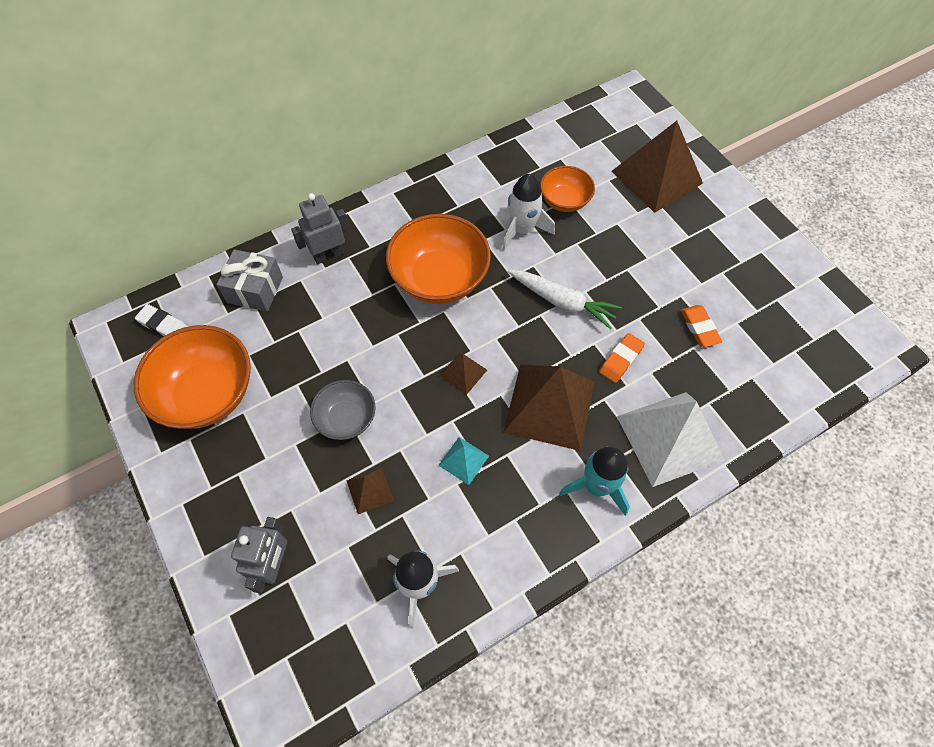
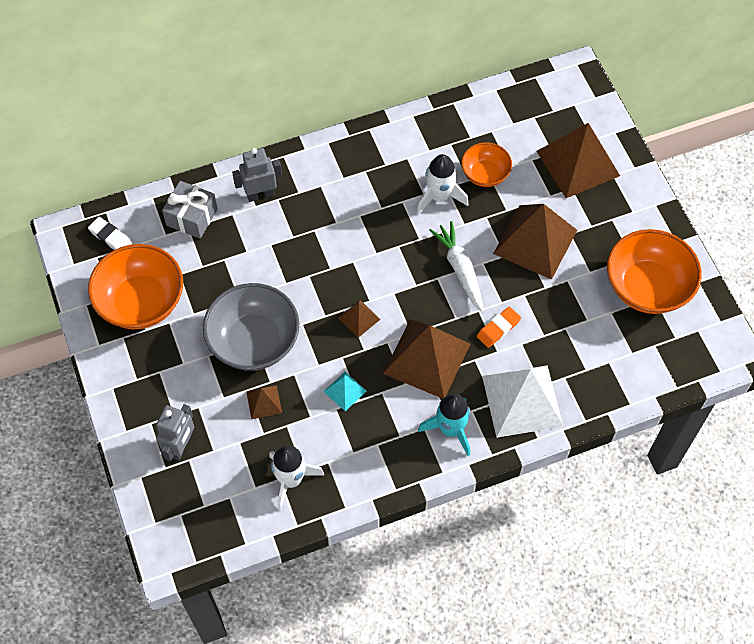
camera: 10 degrees right, 0 degrees up
grey bowl [310,380,376,440] -> grey bowl [203,283,299,371], size x1.75
orange bowl [386,214,491,304] -> orange bowl moved to [607,229,702,314]
white carrot [508,270,622,329] -> white carrot turned 150 degrees counterclockwise [429,221,484,313]
orange eraser [681,305,722,347] -> none
none -> brown pyramid [493,204,577,280]

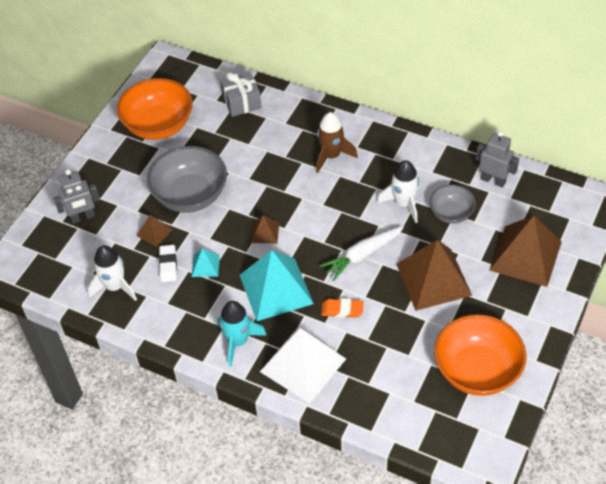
camera: 50 degrees right, 10 degrees down
white eraser [88,217,132,250] -> white eraser moved to [159,245,177,282]
grey robot [232,148,282,202] -> grey robot moved to [476,131,519,188]
brown pyramid [383,319,470,399] -> turquoise pyramid [240,250,314,321]
white carrot [429,221,484,313] -> white carrot turned 150 degrees counterclockwise [320,226,404,281]
orange bowl [461,142,512,187] -> grey bowl [429,185,476,224]
none -> brown rocket [316,112,358,173]

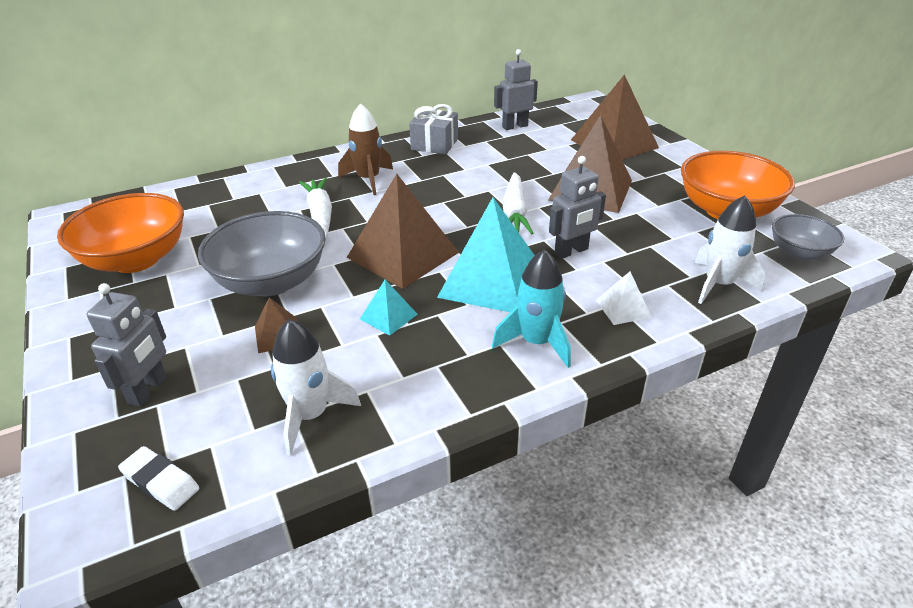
camera: 55 degrees left, 15 degrees down
white eraser [159,245,177,282] -> white eraser moved to [118,446,199,511]
grey gift [220,71,262,117] -> grey gift moved to [409,104,458,154]
brown pyramid [251,215,279,244] -> brown pyramid [347,174,459,289], size x2.18
white pyramid [260,328,346,404] -> white pyramid [596,272,652,325], size x0.46
orange eraser [321,299,364,318] -> grey robot [549,156,606,259]
white rocket [377,160,419,223] -> white rocket moved to [695,195,765,304]
grey bowl [429,185,476,224] -> grey bowl moved to [772,214,844,260]
none -> white carrot [299,178,332,240]

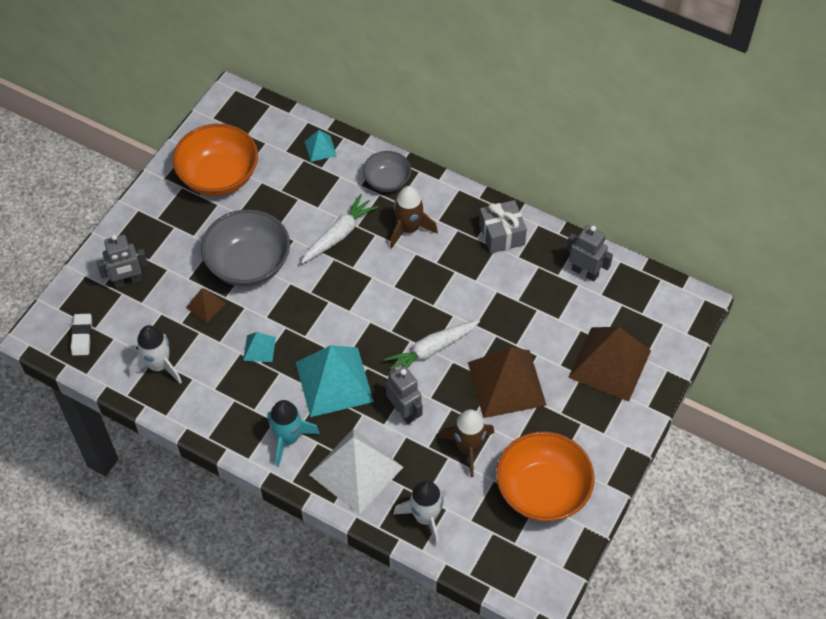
camera: 55 degrees right, 20 degrees up
brown pyramid [347,174,459,289] -> none
grey robot [549,156,606,259] -> grey robot turned 150 degrees counterclockwise [386,366,423,424]
white pyramid [596,272,652,325] -> white pyramid [309,429,403,515], size x2.18
grey bowl [772,214,844,260] -> grey bowl moved to [363,151,411,192]
none -> turquoise pyramid [305,130,337,162]
none -> brown rocket [439,409,494,477]

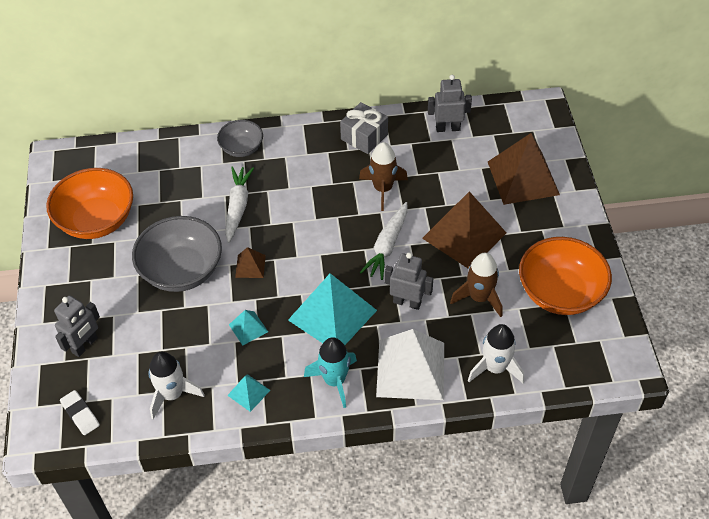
camera: 35 degrees left, 5 degrees down
brown pyramid [186,288,226,322] -> brown pyramid moved to [235,247,266,278]
turquoise pyramid [305,130,337,162] -> turquoise pyramid moved to [227,374,270,412]
brown rocket [390,186,438,248] -> brown rocket moved to [359,142,408,211]

